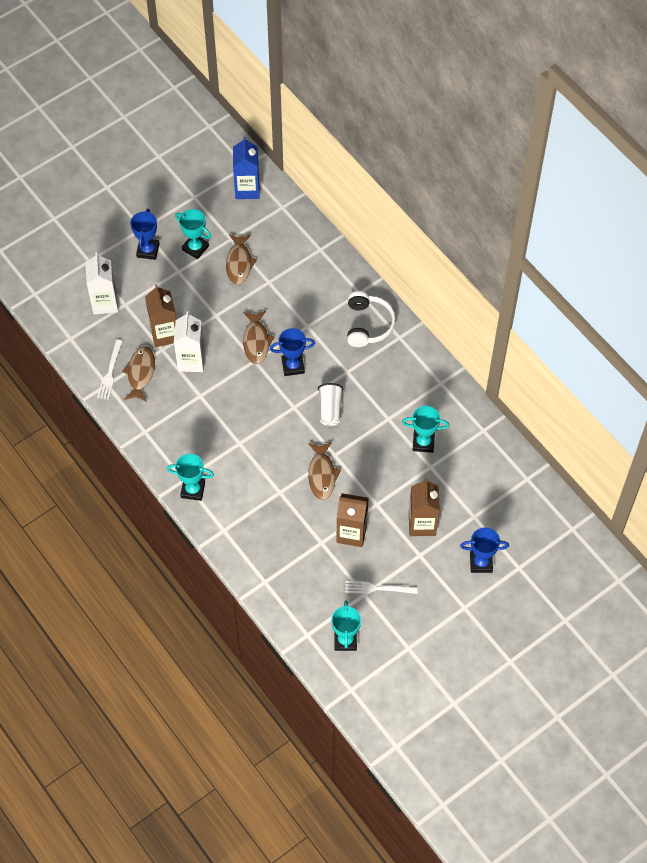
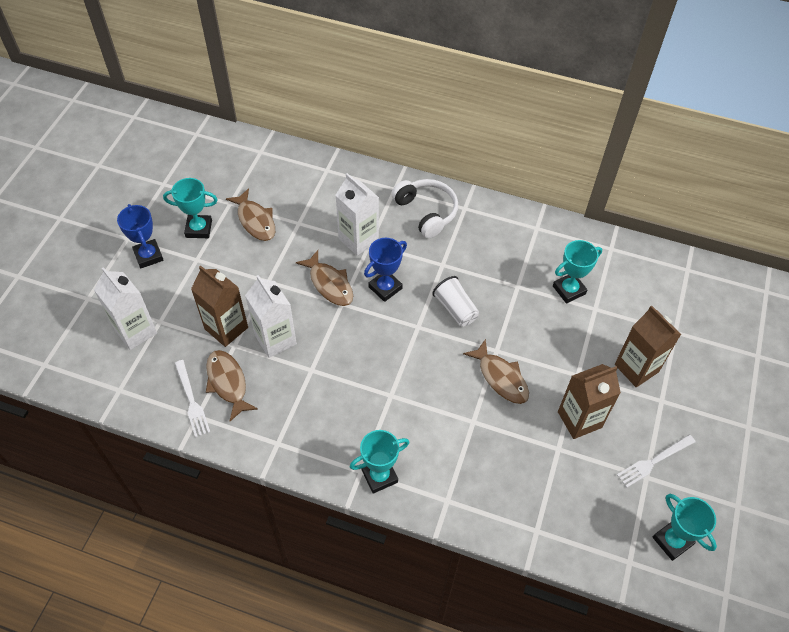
camera: 35 degrees left, 5 degrees down
blue carton [233,137,259,199] -> none
blue trophy [460,527,509,573] -> none
none -> white carton [336,173,379,256]

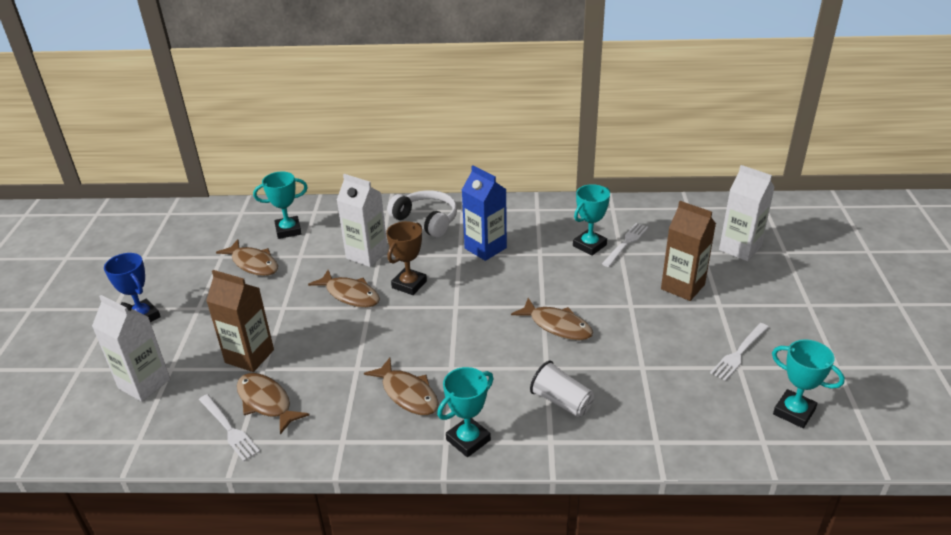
camera: 15 degrees left, 20 degrees down
turquoise trophy [163,178,218,238] -> turquoise trophy moved to [253,172,308,239]
white carton [245,275,297,358] -> white carton moved to [719,165,775,261]
blue trophy [364,238,407,302] -> brown trophy [386,221,427,295]
white cup [432,276,479,326] -> white cup moved to [530,361,594,417]
brown carton [558,364,621,439] -> none
none -> brown fish [364,358,439,415]
none -> blue carton [462,165,507,261]
none -> white fork [602,223,648,267]

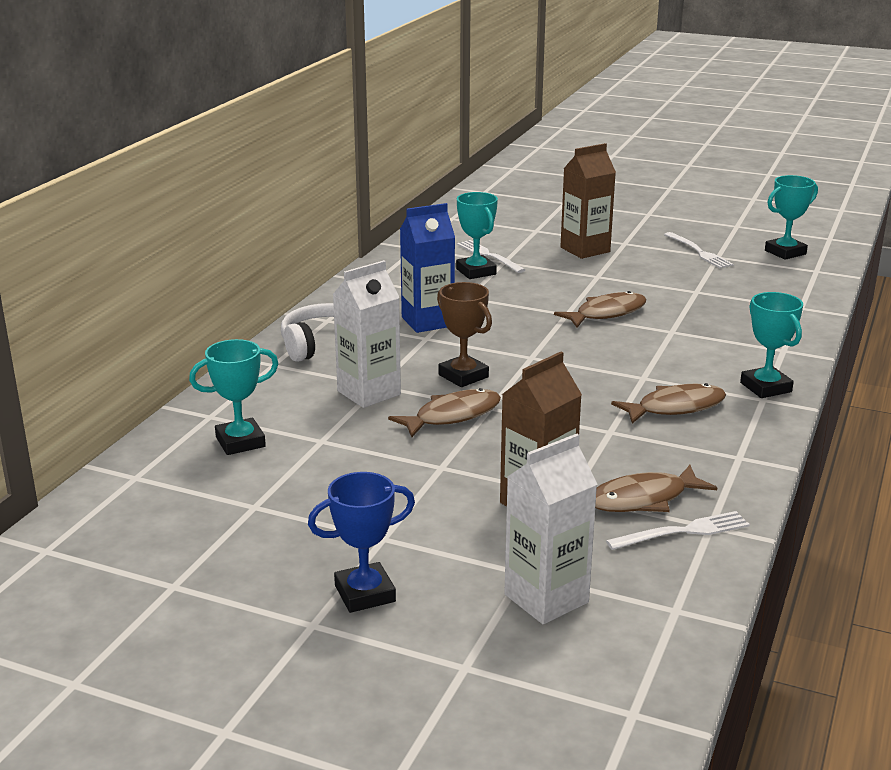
camera: 70 degrees left, 10 degrees down
brown fish [216,240,278,276] -> none
turquoise trophy [253,172,308,239] -> turquoise trophy turned 60 degrees clockwise [189,339,279,455]
white cup [530,361,594,417] -> none
white carton [719,165,775,261] -> none

